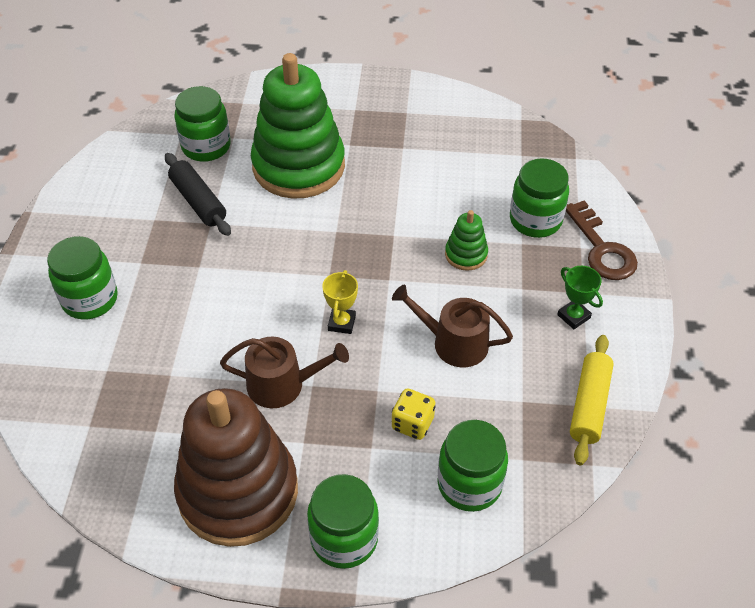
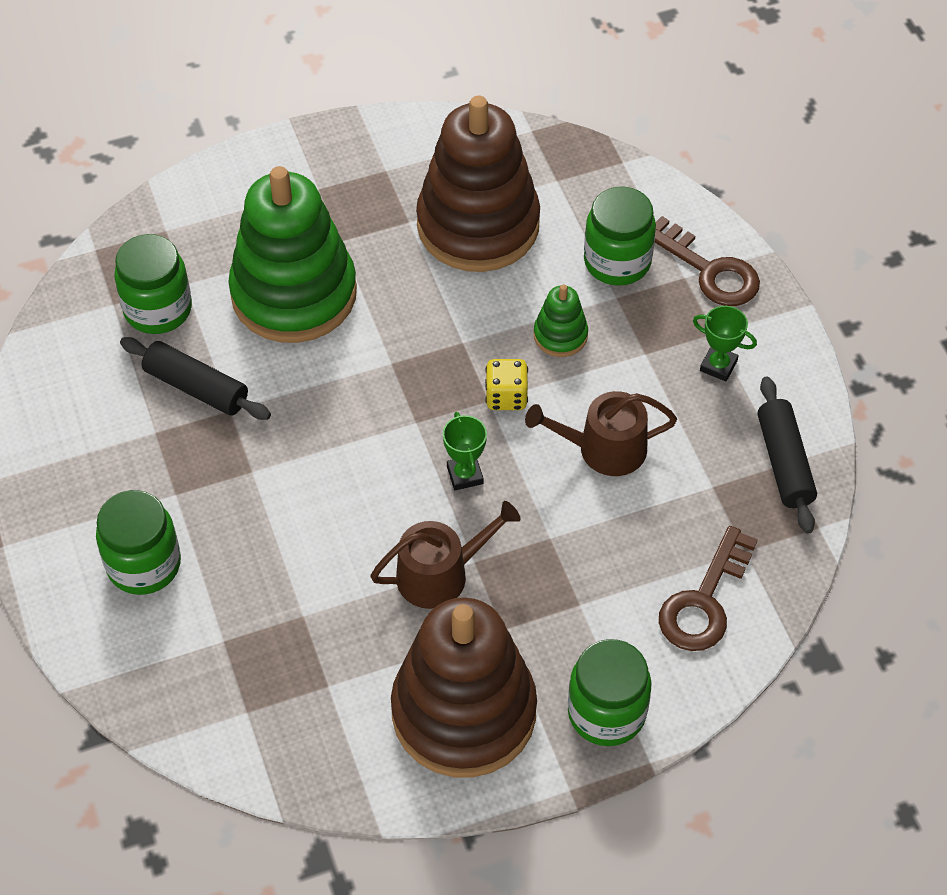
camera: 25 degrees left, 5 degrees up
yellow trophy [322,270,358,334] -> green trophy [443,412,487,490]
yellow dice [392,389,436,440] -> yellow dice moved to [485,359,528,410]
green jar [438,420,508,512] -> brown key [659,526,758,651]
yellow rolling pin [570,335,614,466] -> black rolling pin [758,376,817,534]
none -> brown stacking toy [416,96,540,272]

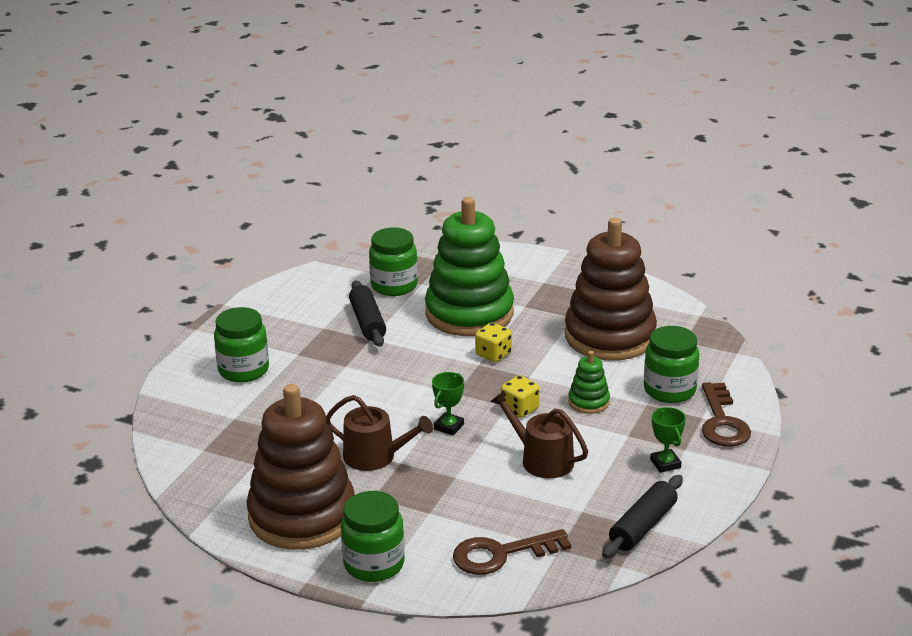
camera: 45 degrees right, 25 degrees down
none -> yellow dice [475,322,512,362]

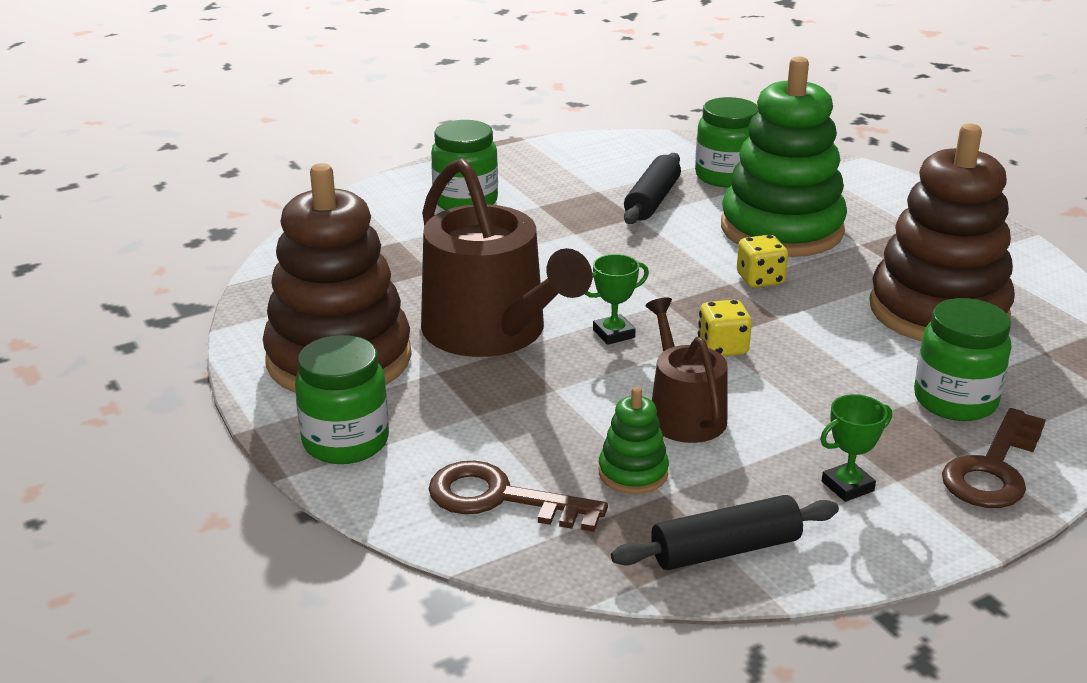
camera: 35 degrees right, 0 degrees up
brown watering can [326,395,433,471] -> brown watering can [421,158,592,357], size x1.77
green stacking toy [568,351,610,414] -> green stacking toy moved to [599,387,669,494]
green trophy [650,407,686,473] -> green trophy turned 45 degrees clockwise [820,394,892,502]

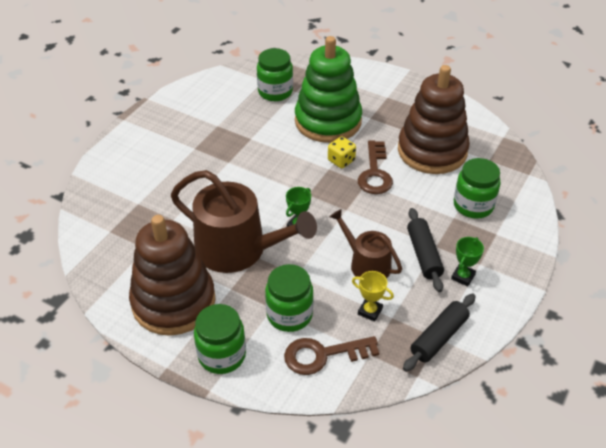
camera: 30 degrees left, 15 degrees up
green jar [431,120,498,210] -> green jar moved to [265,264,314,332]
green stacking toy [599,387,669,494] -> yellow trophy [352,271,394,322]
black rolling pin [624,153,681,224] -> black rolling pin moved to [407,208,444,292]
yellow dice [698,300,752,356] -> none
brown key [942,408,1046,508] -> brown key moved to [358,140,393,194]

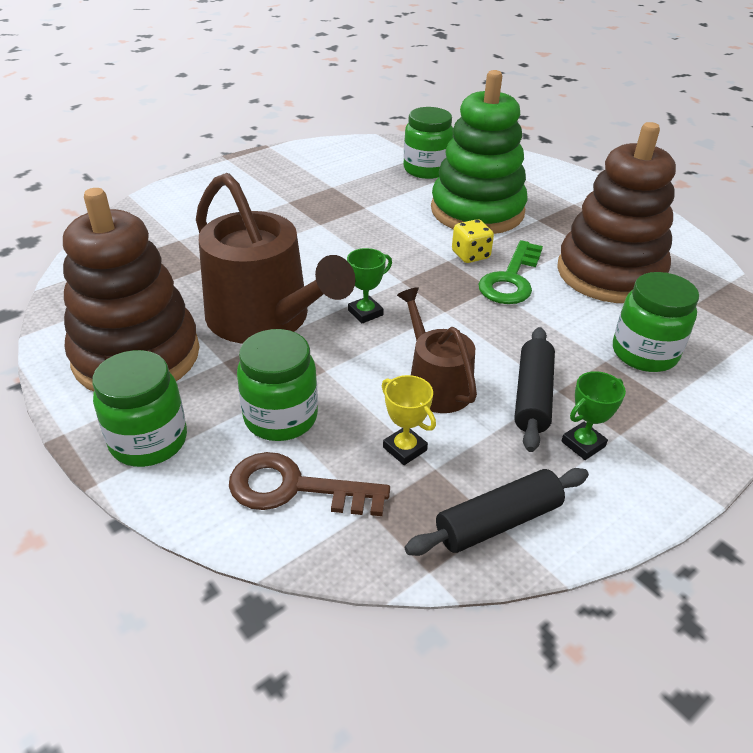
camera: 20 degrees right, 5 degrees down
brown key [358,140,393,194] -> green key [478,240,543,304]

